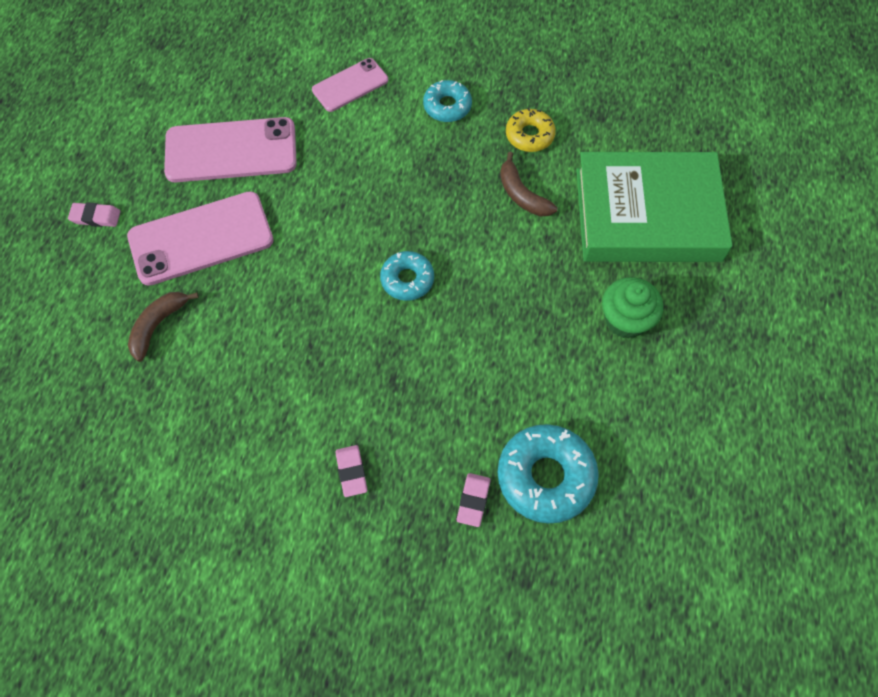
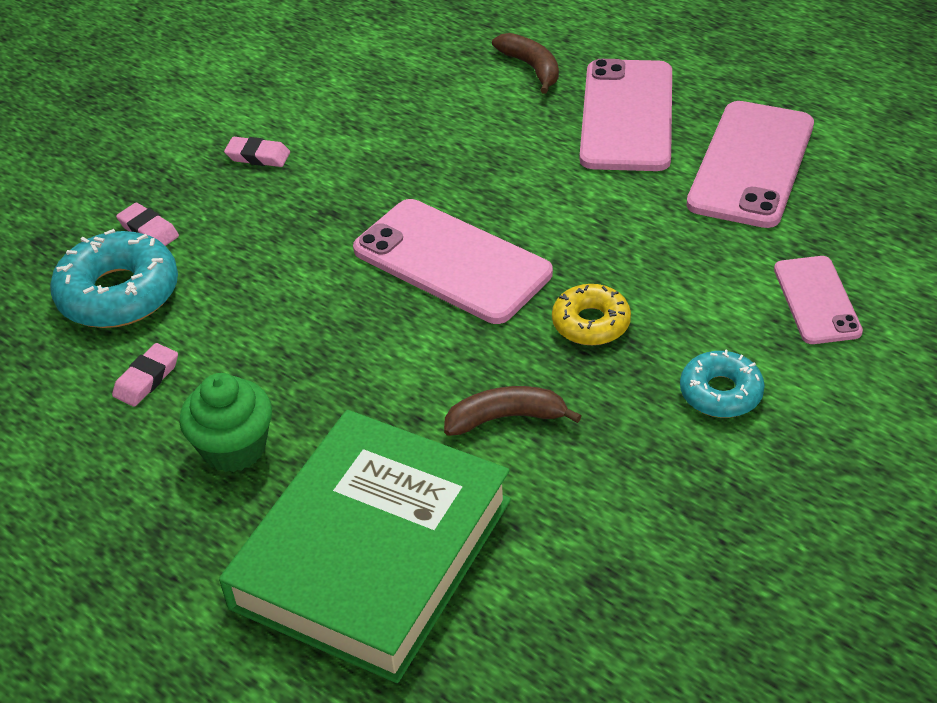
camera: 120 degrees right, 20 degrees down
pink eraser [68,203,121,227] -> pink eraser moved to [112,343,178,407]
turquoise donut [380,251,434,301] -> pink phone [353,199,553,324]
yellow donut [506,108,556,152] -> yellow donut moved to [552,284,631,345]

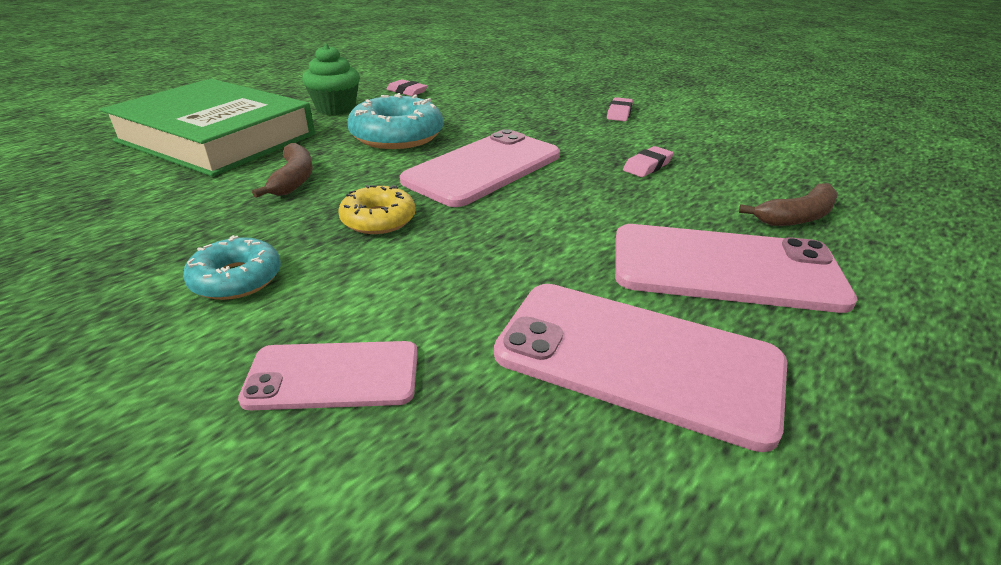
camera: 90 degrees right, 10 degrees down
turquoise donut [50,229,178,328] -> turquoise donut moved to [348,93,443,149]
pink eraser [116,203,179,246] -> pink eraser moved to [623,146,674,177]

